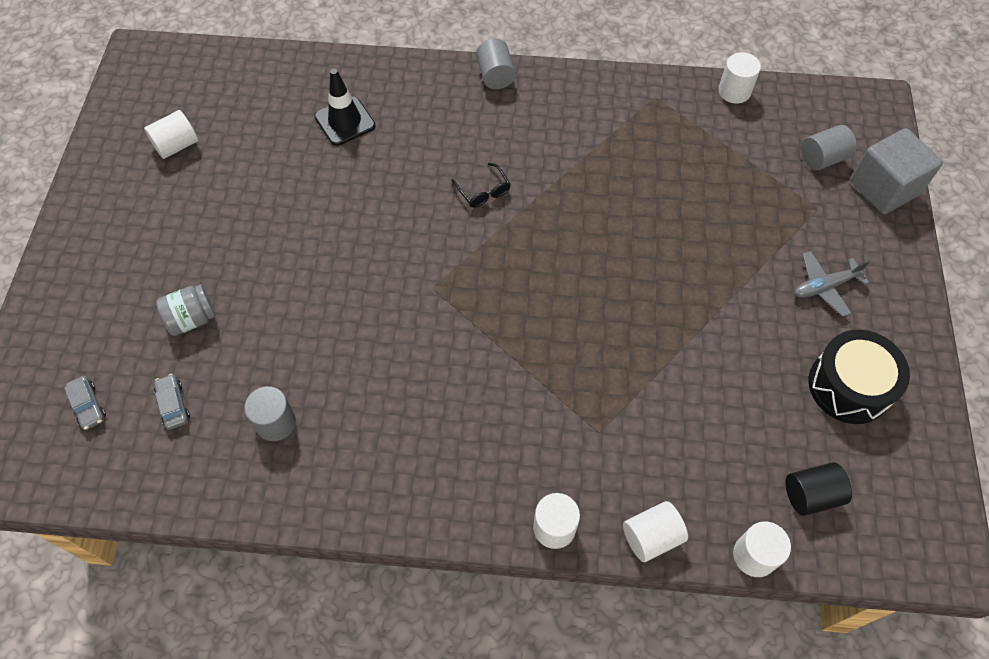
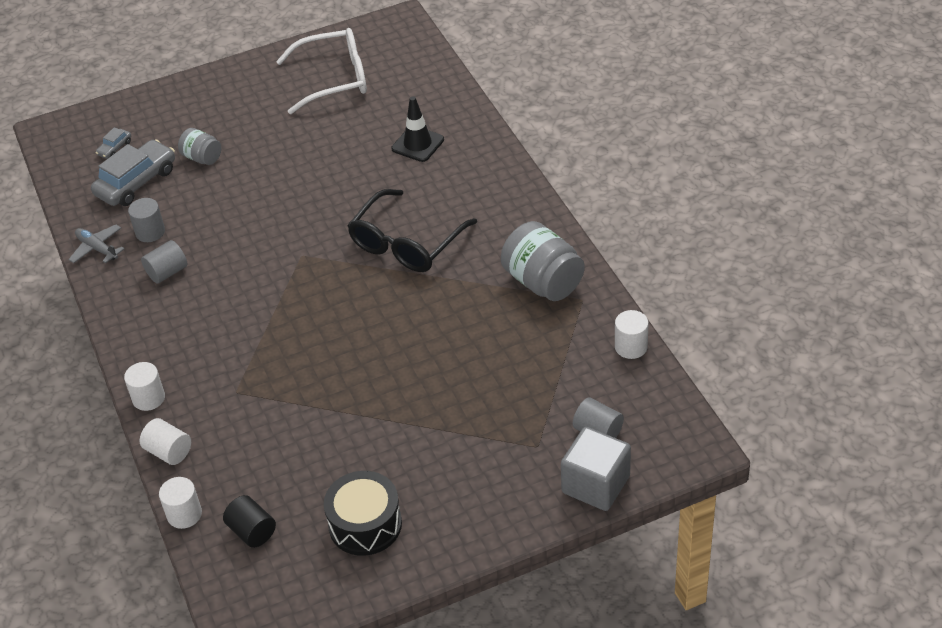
camera: 65 degrees right, 15 degrees down
white cylinder [144,110,198,159] -> white glasses [276,28,367,114]
grey car [154,374,190,430] -> grey car [91,139,175,206], size x2.17
black glasses [451,163,510,207] -> black glasses [347,189,477,272], size x2.45
grey cylinder [476,39,516,89] -> grey cylinder moved to [141,240,187,284]
grey plane [794,251,870,317] -> grey plane moved to [68,224,124,263]
none -> grey jar [501,221,585,301]

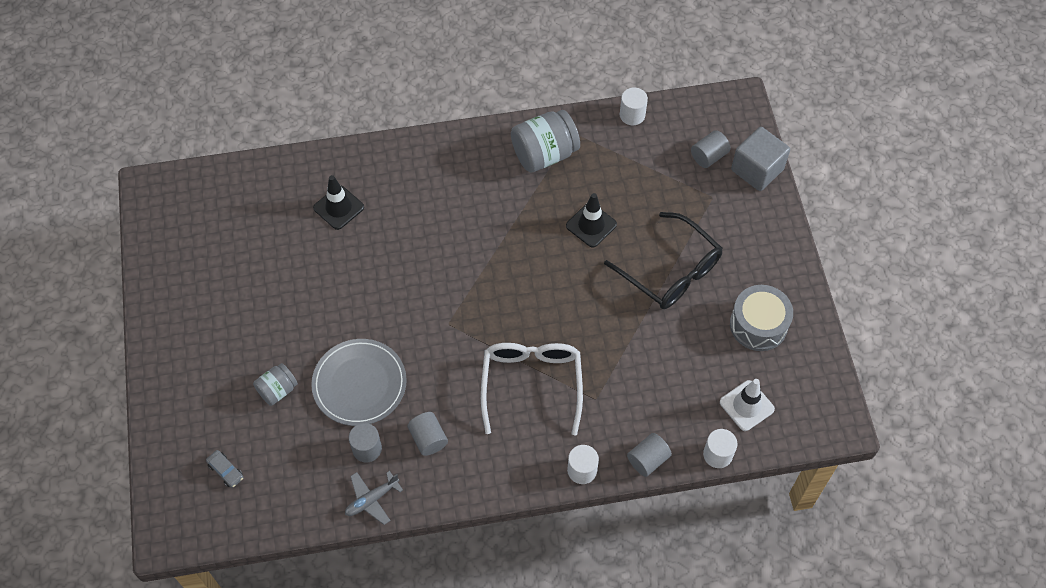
camera: 80 degrees left, 15 degrees up
grey car [91,139,175,206] -> none
white cylinder [140,418,191,465] -> grey cylinder [627,433,672,477]
black cylinder [223,495,276,548] -> white traffic cone [720,379,775,431]
white glasses [276,28,367,114] -> white glasses moved to [481,343,583,436]
black drum [324,471,402,556] -> grey drum [730,285,793,351]
black glasses [347,189,477,272] -> black glasses moved to [604,212,723,309]
none -> grey plate [311,339,407,426]
none -> black traffic cone [566,193,617,247]

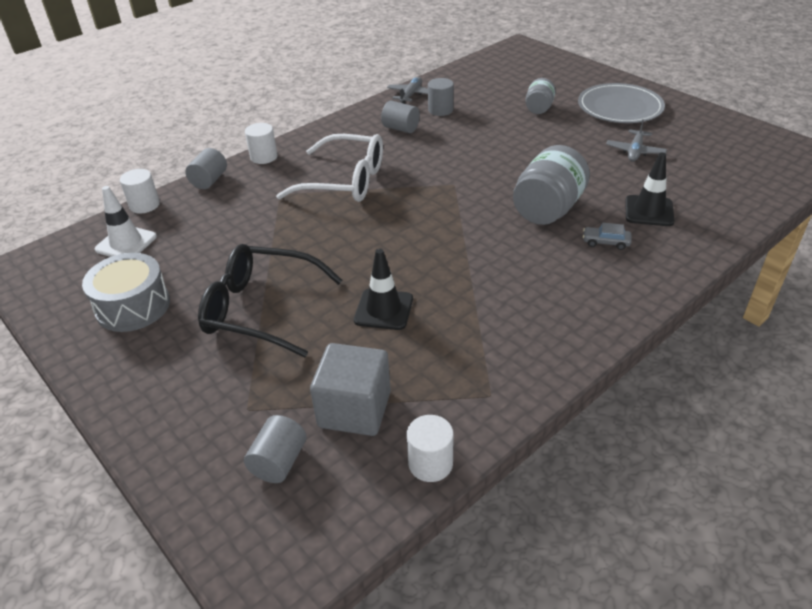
camera: 150 degrees right, 20 degrees down
grey car [206,450,244,488] -> grey car moved to [583,223,632,250]
grey plate [311,339,407,426] -> grey plate moved to [578,83,665,123]
white glasses [481,343,583,436] -> white glasses turned 45 degrees counterclockwise [276,134,383,202]
grey jar [511,110,580,172] -> grey jar moved to [513,145,590,225]
grey cube [731,127,790,191] -> grey cube moved to [310,343,391,436]
none -> grey plane [606,119,667,161]

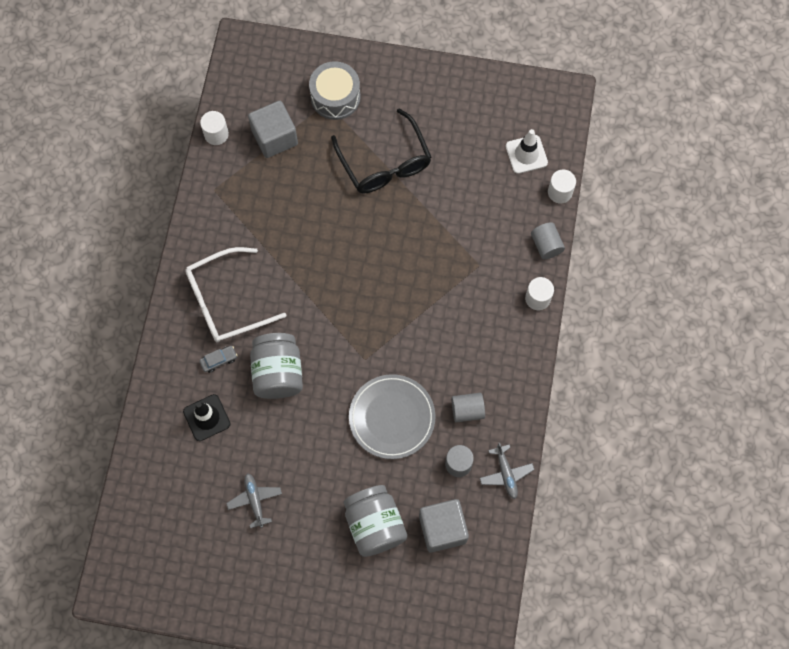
camera: 140 degrees right, 30 degrees up
grey drum [82,253,170,332] -> grey drum moved to [309,61,360,120]
black glasses [198,244,342,357] -> black glasses turned 90 degrees clockwise [331,108,432,193]
grey cylinder [244,415,307,483] -> none
white glasses [276,134,383,202] -> white glasses moved to [185,247,286,342]
black traffic cone [354,249,413,330] -> none
grey jar [525,78,556,114] -> grey jar [343,485,407,557], size x1.78
grey plate [578,83,665,123] -> grey plate moved to [349,374,435,459]
none -> grey cube [419,499,469,553]

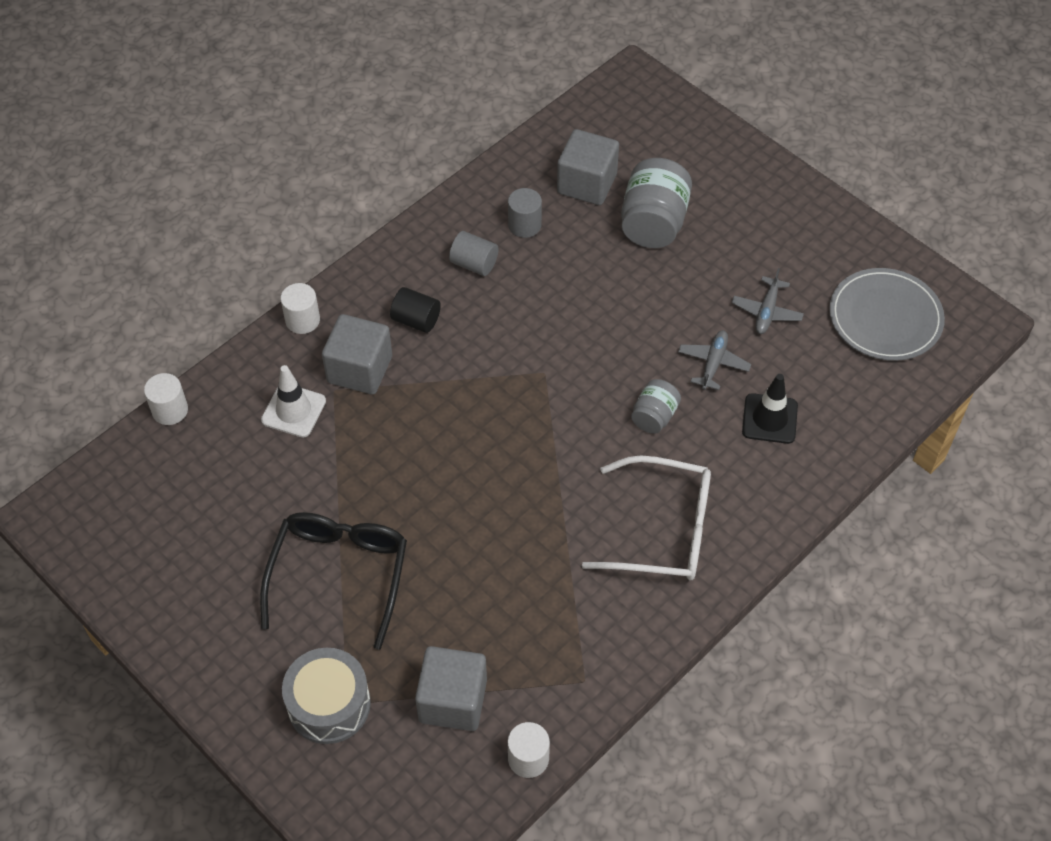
camera: 145 degrees left, 15 degrees down
grey car [199,346,238,373] -> none
grey jar [250,333,303,399] -> grey jar [631,379,681,434], size x0.56
grey plate [349,374,435,459] -> grey plate moved to [829,268,945,361]
grey plane [480,443,535,499] -> grey plane moved to [678,330,751,390]
white traffic cone [506,129,548,174] -> white traffic cone moved to [261,365,326,438]
grey cylinder [531,222,565,259] -> none
none -> grey cube [322,314,392,394]
none -> black cylinder [390,287,441,333]

